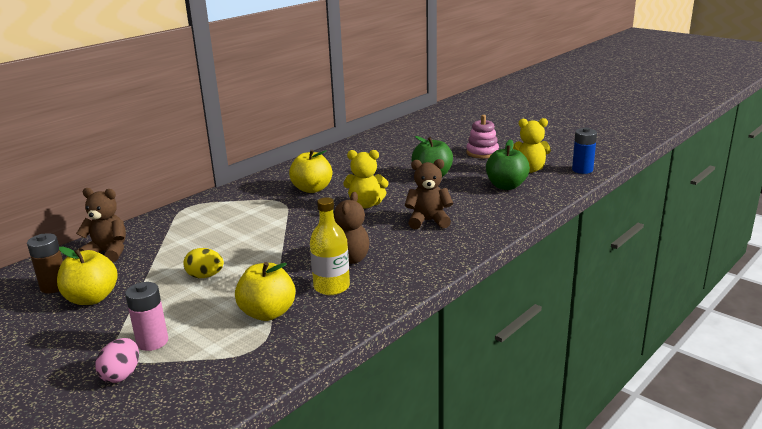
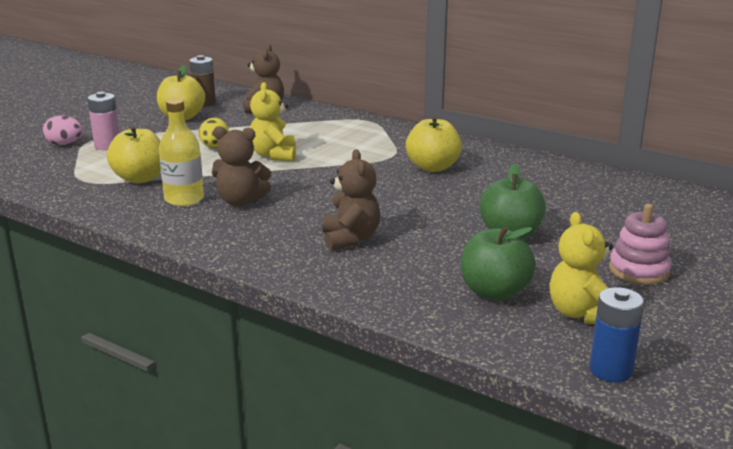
camera: 80 degrees right, 0 degrees up
yellow teddy bear [343,150,388,208] -> yellow teddy bear moved to [250,82,296,161]

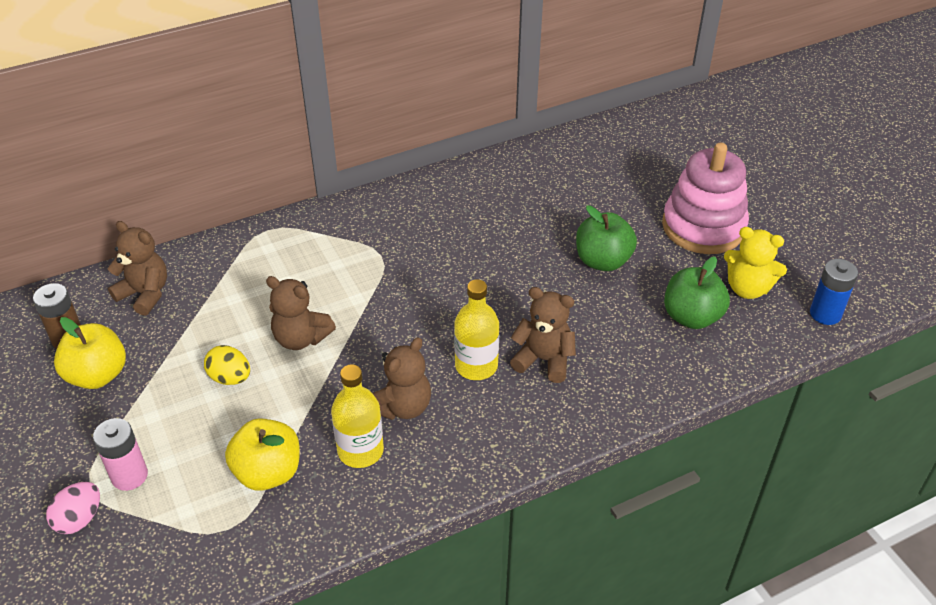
camera: 60 degrees left, 20 degrees up
yellow teddy bear [250,82,296,161] -> brown teddy bear [266,276,336,350]
yellow apple [406,116,462,172] -> none
pink stacking toy [609,204,672,285] -> pink stacking toy [662,143,749,254], size x1.71
none -> yellow bottle [454,279,500,380]

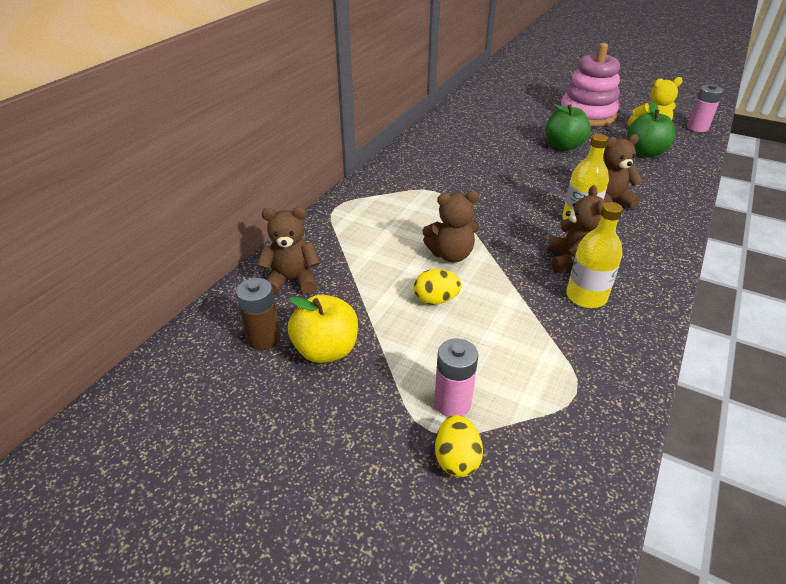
camera: 35 degrees left, 5 degrees down
pink egg [46,482,100,534] -> yellow egg [435,415,483,477]
yellow apple [225,418,300,491] -> none
blue battery [810,259,858,325] -> pink battery [687,84,723,132]

